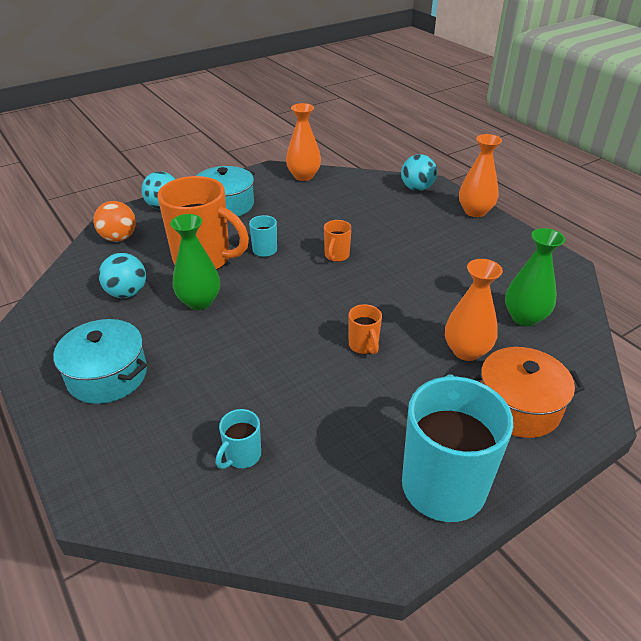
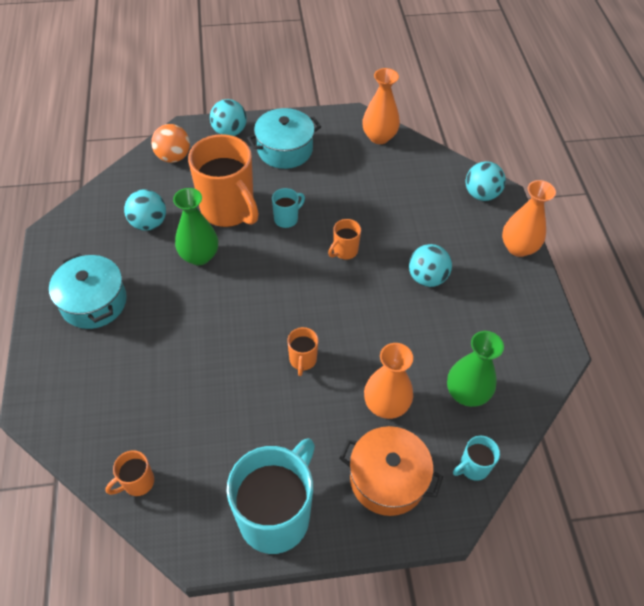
camera: 25 degrees right, 15 degrees up
turquoise mug [216,409,261,469] -> turquoise mug moved to [453,436,500,481]
none -> orange mug [105,450,154,496]
none -> turquoise ball [409,244,452,287]

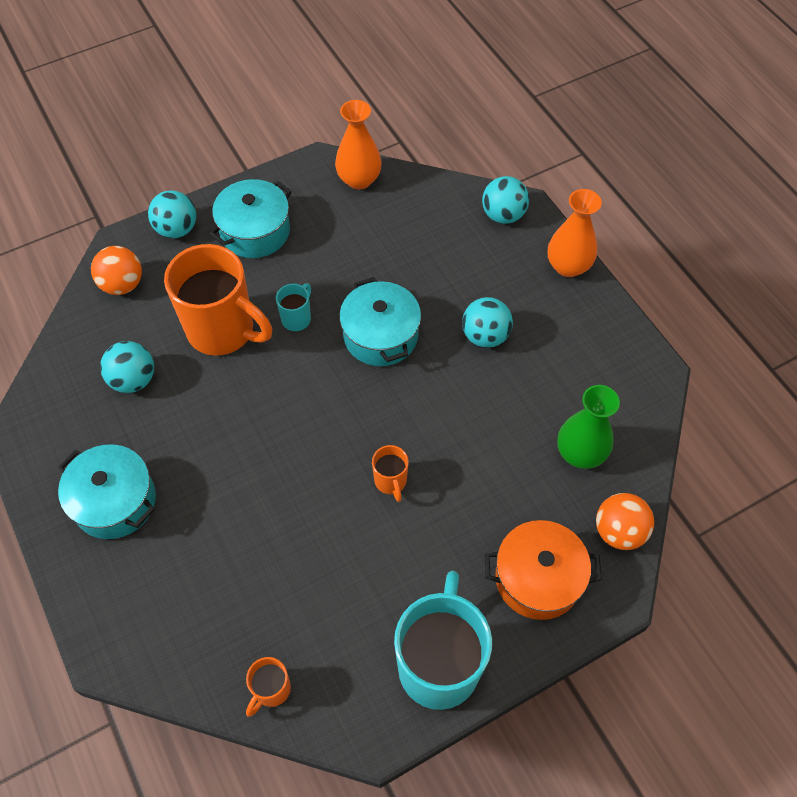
camera: 20 degrees left, 5 degrees up
green vase [173,188,218,265] -> none
orange mug [328,219,361,260] -> turquoise pot [339,277,421,366]
orange vase [364,343,413,419] -> none
turquoise mug [453,436,500,481] -> orange ball [596,493,654,550]

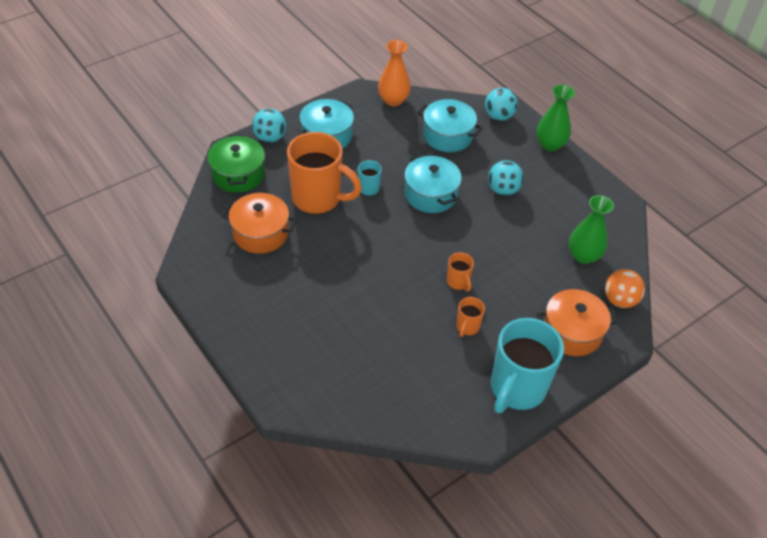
camera: 10 degrees left, 10 degrees down
turquoise pot [58,444,156,539] -> turquoise pot moved to [418,99,483,152]
orange ball [91,246,142,295] -> green pot [208,134,265,193]
turquoise ball [100,341,154,393] -> orange pot [222,193,297,254]
orange mug [246,657,291,717] -> orange mug moved to [456,297,485,337]
turquoise mug [394,571,492,710] -> turquoise mug turned 150 degrees counterclockwise [491,318,564,413]
orange vase [548,189,602,277] -> green vase [536,85,575,151]

